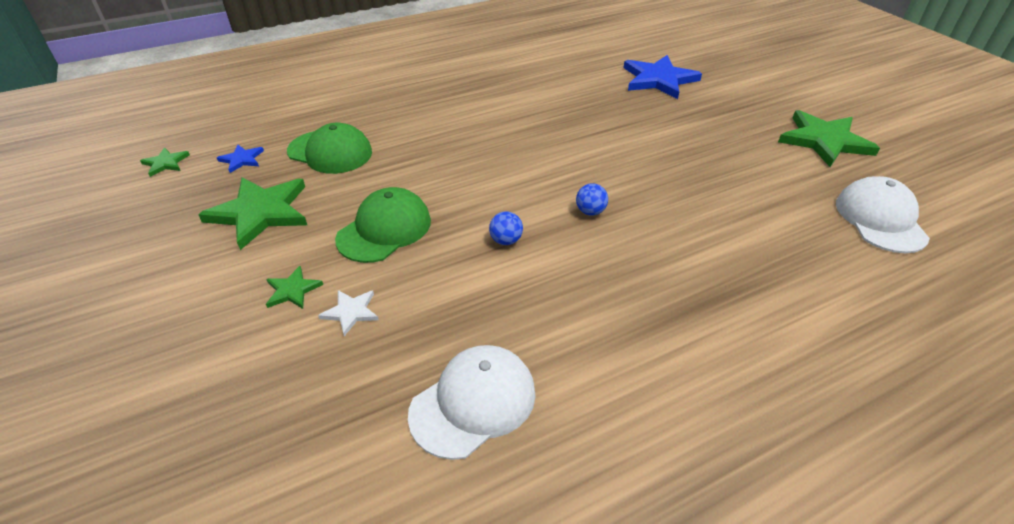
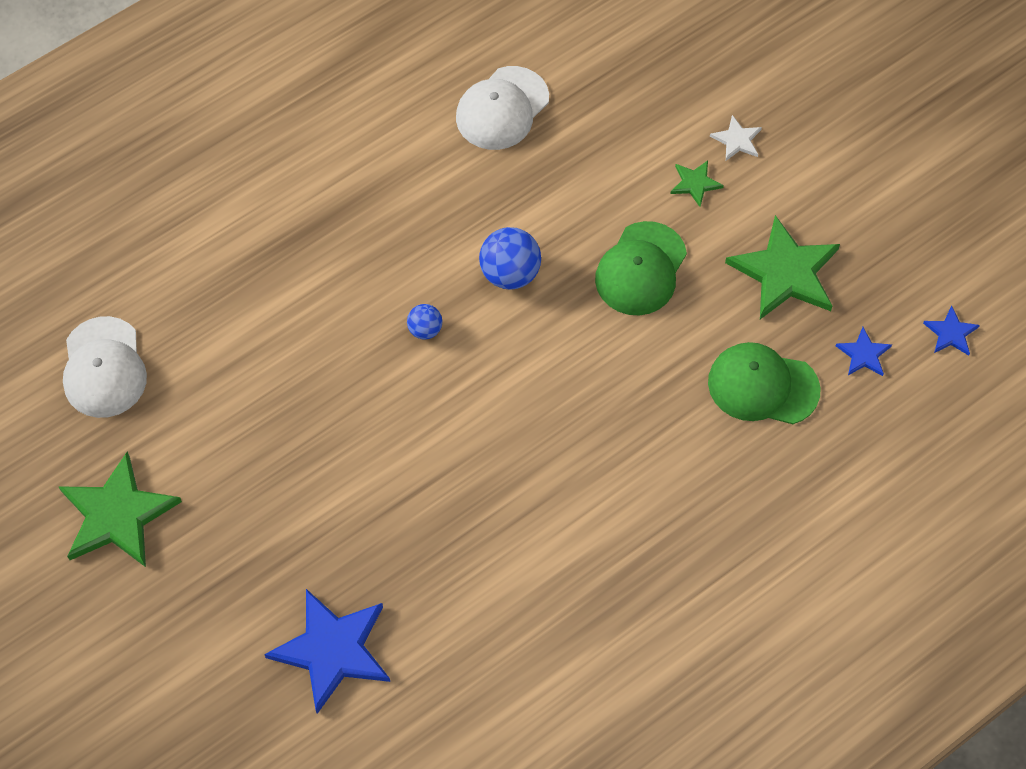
camera: 170 degrees right, 20 degrees up
green star [140,148,190,177] -> blue star [923,306,980,356]
white star [318,290,379,336] -> white star moved to [710,115,762,161]
blue ball [489,211,523,245] -> blue ball [479,227,541,289], size x1.76

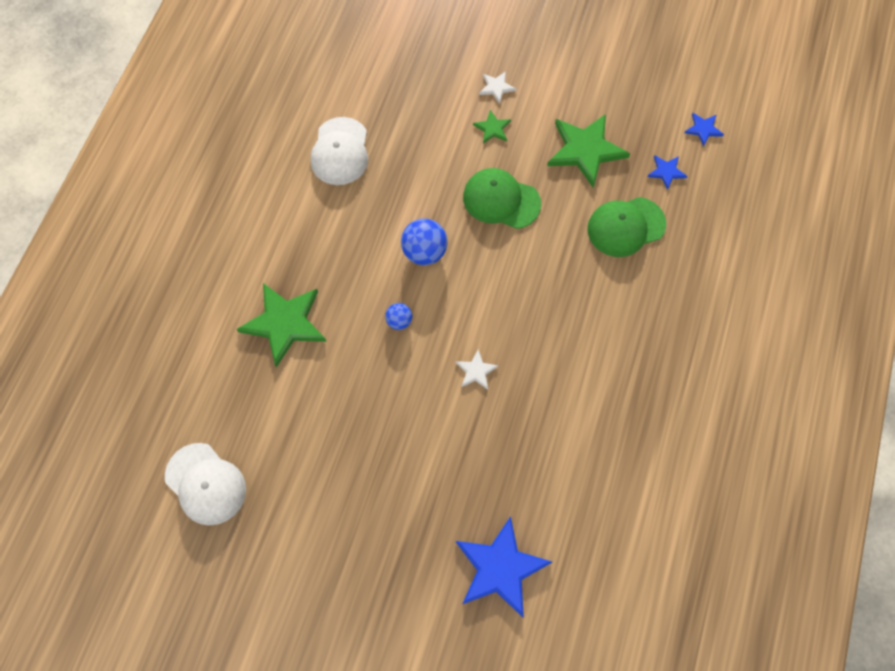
camera: 35 degrees left, 5 degrees up
green star [58,451,182,567] -> green star moved to [237,283,326,368]
green cap [595,221,687,315] -> green cap turned 120 degrees clockwise [463,168,541,229]
none -> white star [456,349,498,390]

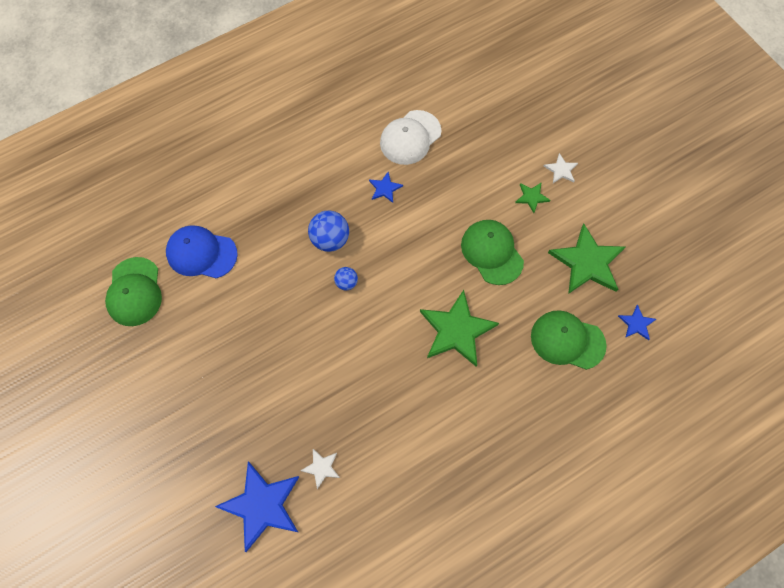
camera: 40 degrees right, 0 degrees up
white cap [165,443,246,526] -> green cap [105,257,162,326]
green star [237,283,326,368] -> green star moved to [420,290,499,367]
blue ball [401,219,448,265] -> blue ball moved to [308,211,349,252]
white star [456,349,498,390] -> white star moved to [301,449,340,489]
blue star [684,113,724,147] -> blue star moved to [369,172,403,203]
none -> blue cap [166,225,238,278]

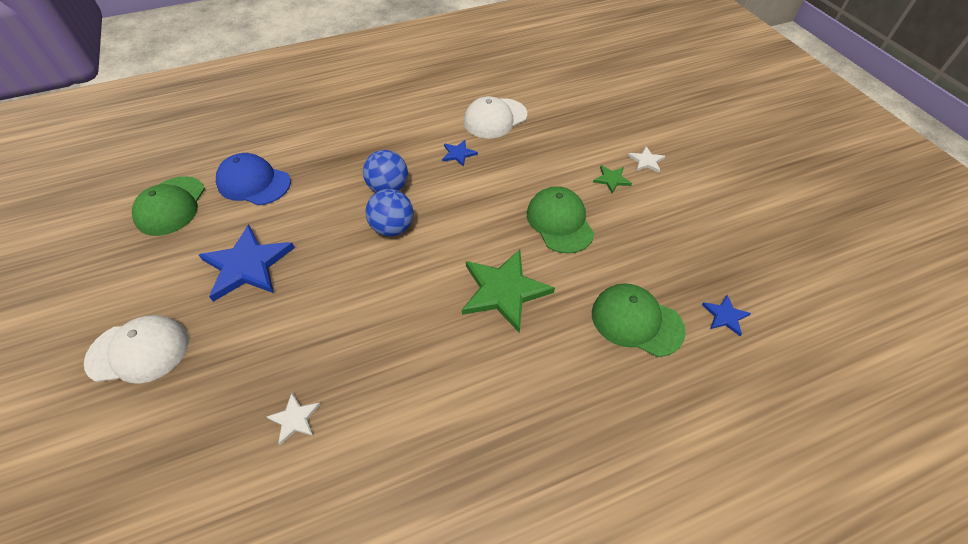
camera: 10 degrees right, 15 degrees down
blue star [215,461,299,552] -> blue star moved to [199,224,295,302]
blue ball [334,267,358,291] -> blue ball [366,189,414,236], size x1.76
green star [548,223,625,294] -> none
none -> white cap [84,315,189,383]

